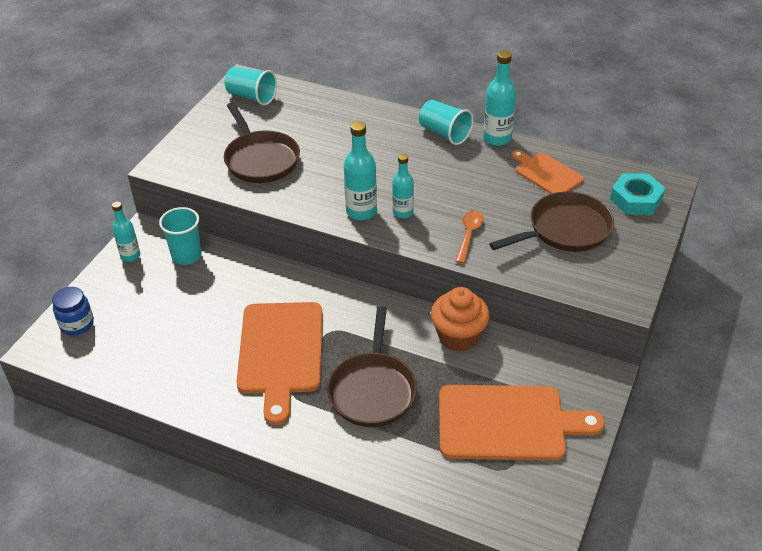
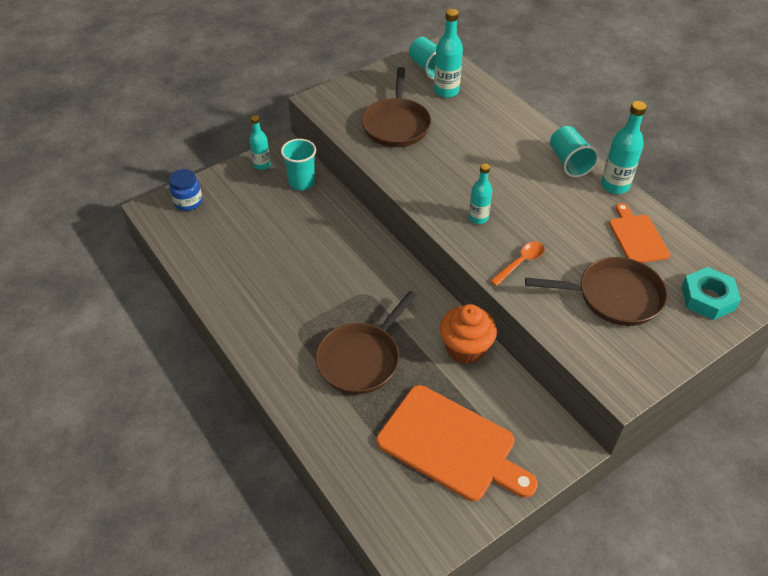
camera: 30 degrees right, 5 degrees up
orange cutting board [237,302,322,425] -> none
turquoise bottle [344,121,377,220] -> turquoise bottle moved to [434,9,463,98]

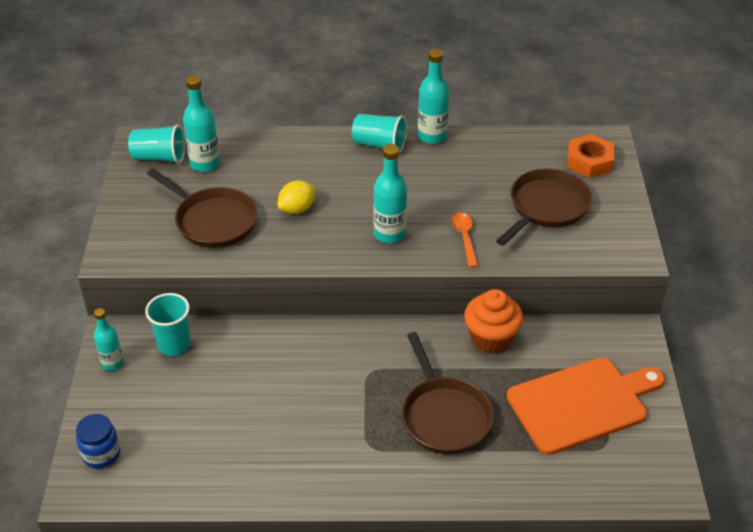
camera: 55 degrees left, 5 degrees down
turquoise bottle [469,163,492,224] -> turquoise bottle [374,144,407,244], size x1.50
orange cutting board [609,203,670,263] -> none
turquoise nut [681,267,741,320] -> orange nut [567,134,614,178]
none -> yellow lemon [277,180,316,214]

